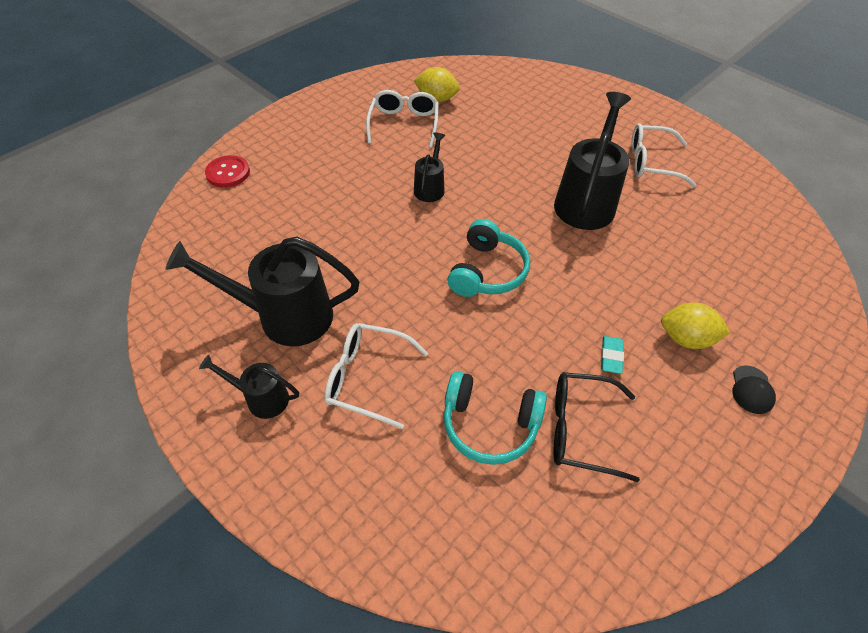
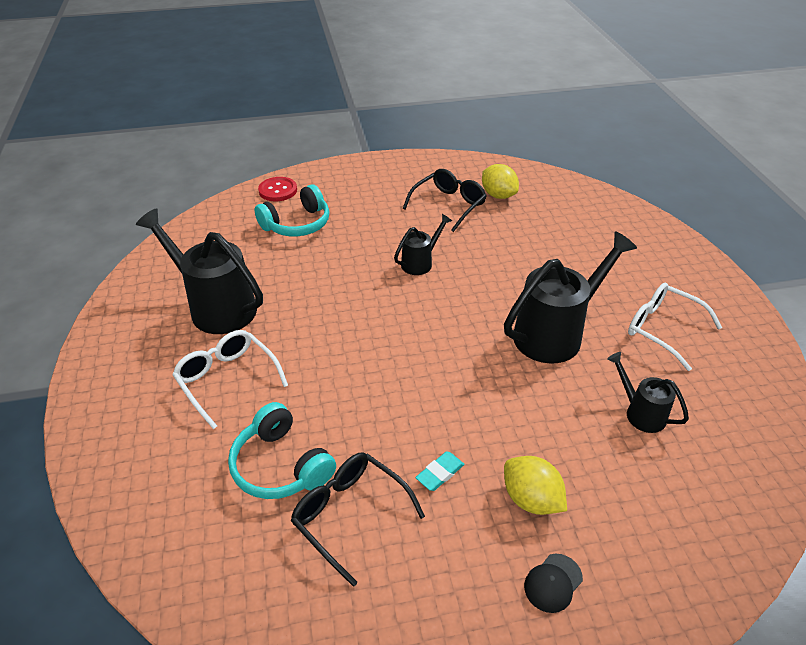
camera: 35 degrees right, 10 degrees down
black watering can [199,354,299,419] -> black watering can moved to [607,352,689,433]
white glasses [366,90,439,148] -> black glasses [403,169,486,232]
turquoise headphones [447,219,530,297] -> turquoise headphones moved to [255,184,330,236]

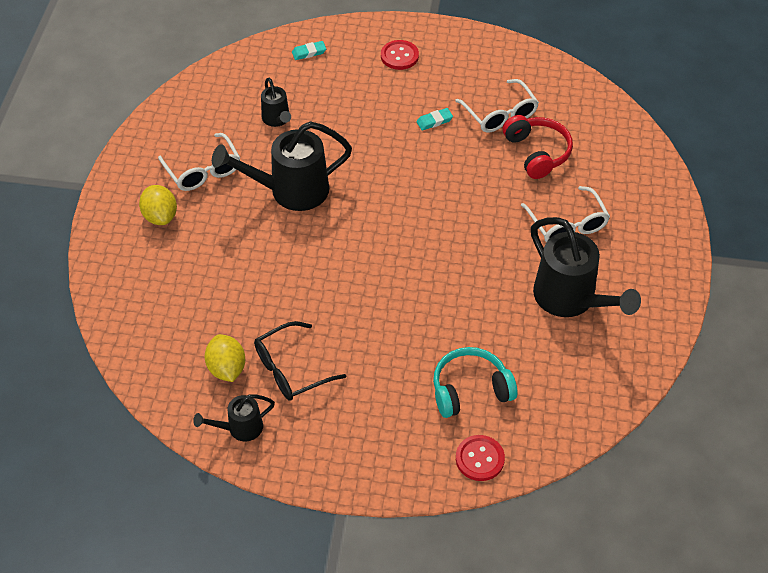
camera: 160 degrees left, 10 degrees up
turquoise headphones [228,402,336,499] -> red headphones [503,115,573,179]
black glasses [291,452,425,587] -> white glasses [455,79,539,132]
black watering can [394,214,452,275] -> black watering can moved to [193,394,275,442]
yellow lemon [504,456,567,515] -> yellow lemon moved to [139,185,177,225]
black cap [524,554,583,613] -> red button [381,40,419,70]
none -> turquoise eraser [292,41,326,60]

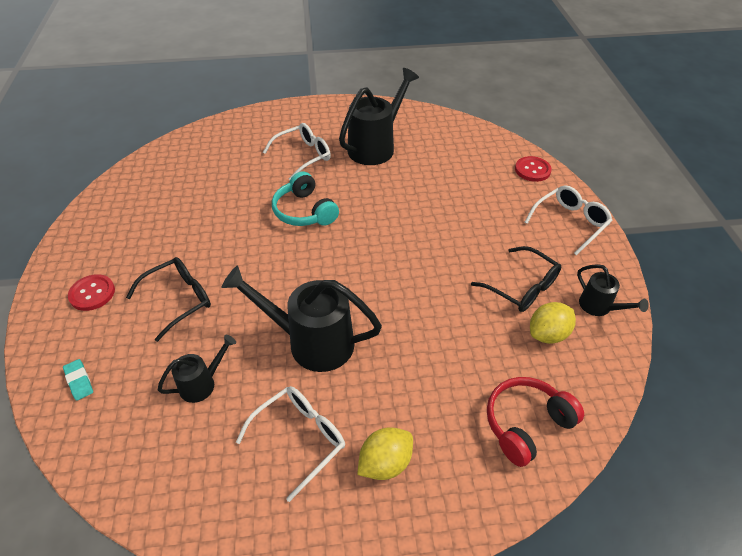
camera: 105 degrees left, 5 degrees down
black watering can [212,121,352,211] -> black watering can turned 135 degrees clockwise [221,265,382,372]
turquoise eraser [416,108,453,131] -> none
turquoise headphones [433,347,518,418] -> turquoise headphones moved to [272,171,339,226]
white glasses [455,79,539,132] -> white glasses moved to [524,185,612,255]
red headphones [503,115,573,179] -> red headphones moved to [487,377,584,467]
none -> black glasses [126,257,211,342]

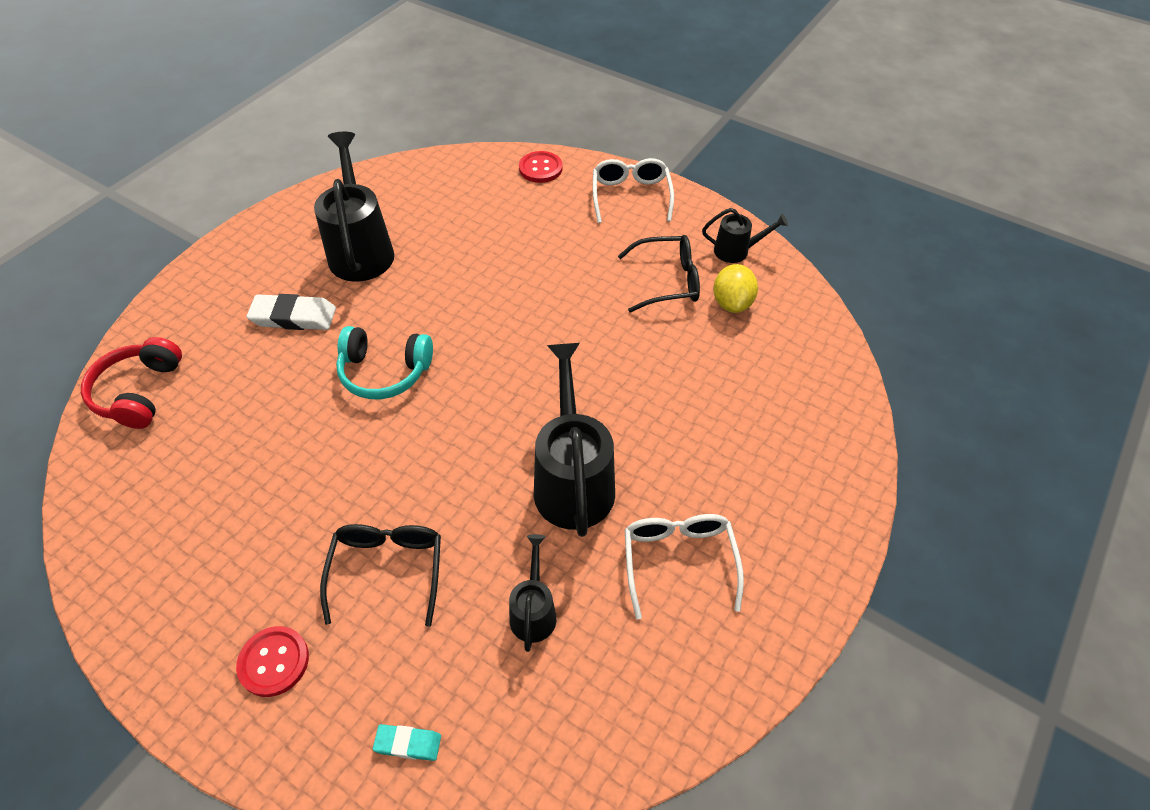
camera: 50 degrees left, 5 degrees up
black watering can [221,265,382,372] -> black watering can turned 120 degrees clockwise [534,343,615,537]
white glasses [263,123,331,180] -> white eraser [247,294,336,330]
yellow lemon [357,427,413,480] -> none
red headphones [487,377,584,467] -> red headphones moved to [81,337,182,429]

